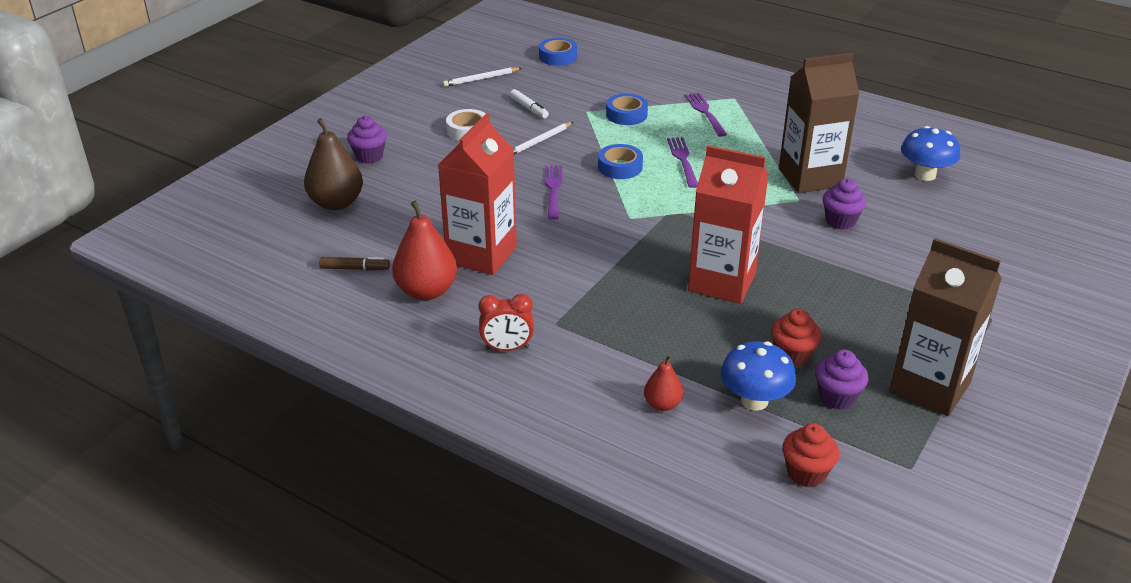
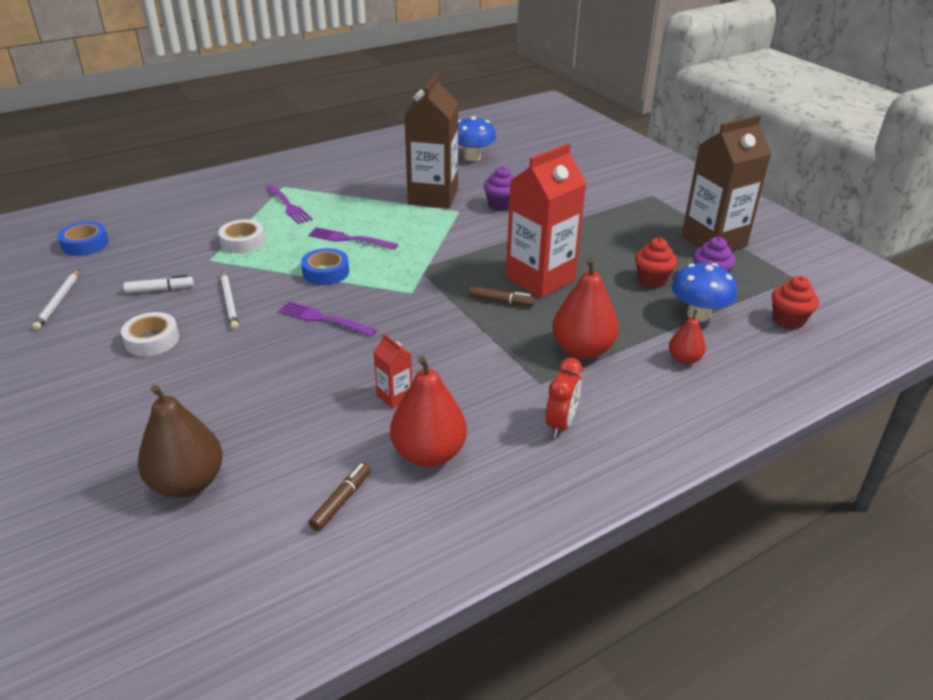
camera: 65 degrees left, 0 degrees up
purple cupcake [347,116,387,163] -> none
red carton [438,113,517,275] -> red carton [374,334,412,409], size x0.43
blue tape [606,94,648,125] -> white tape [218,219,265,253]
purple fork [685,93,727,137] -> purple fork turned 135 degrees counterclockwise [265,185,313,224]
none -> brown marker [469,286,535,307]
none -> red pear [552,258,619,359]

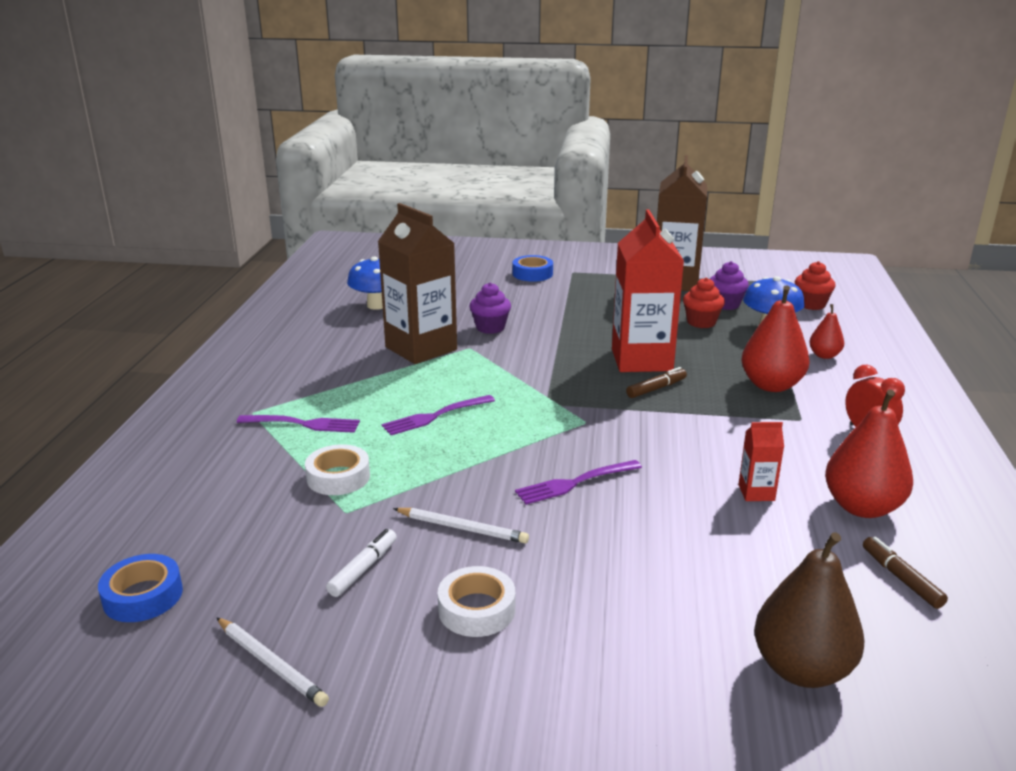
camera: 50 degrees left, 10 degrees down
blue tape [301,248,349,285] -> blue tape moved to [513,255,553,281]

